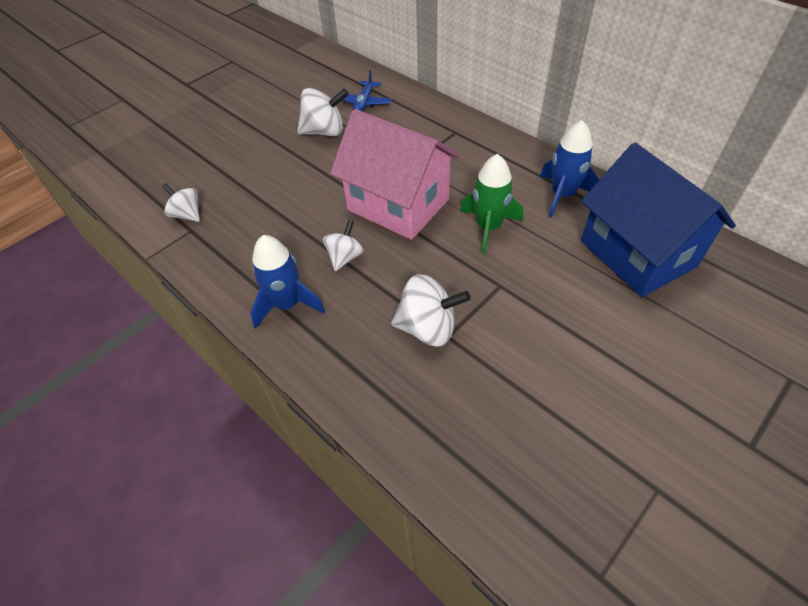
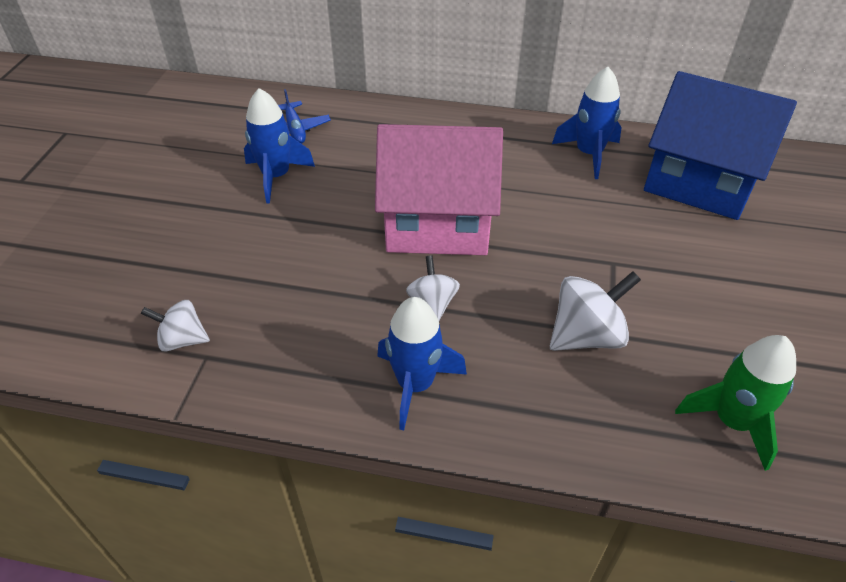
camera: 35 degrees left, 5 degrees down
white spinning top [297,88,349,136] -> blue rocket [244,88,315,203]
green rocket [460,154,523,255] -> green rocket moved to [675,335,796,471]

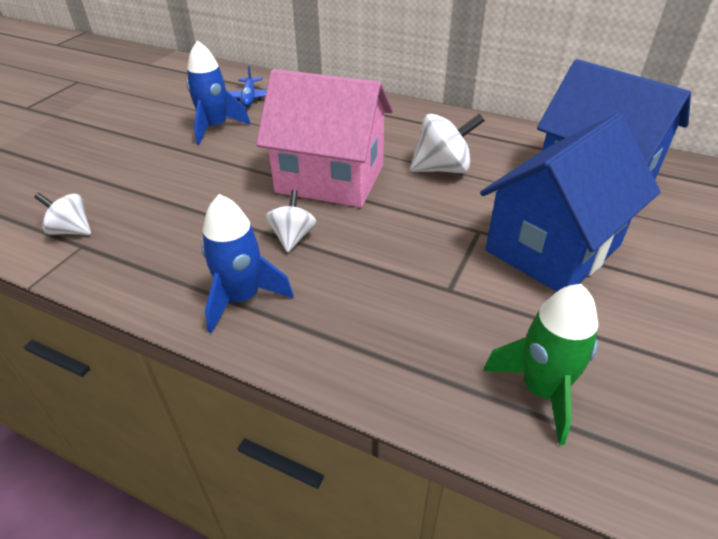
camera: 15 degrees right, 5 degrees down
white spinning top [550,271,641,351] -> white spinning top moved to [410,113,485,173]
blue rocket [552,67,622,179] -> none
none -> blue house [480,113,660,292]

